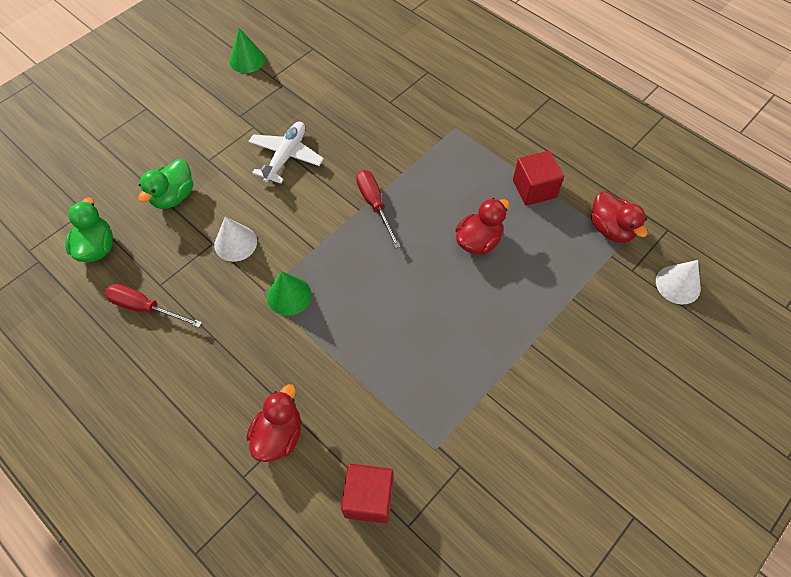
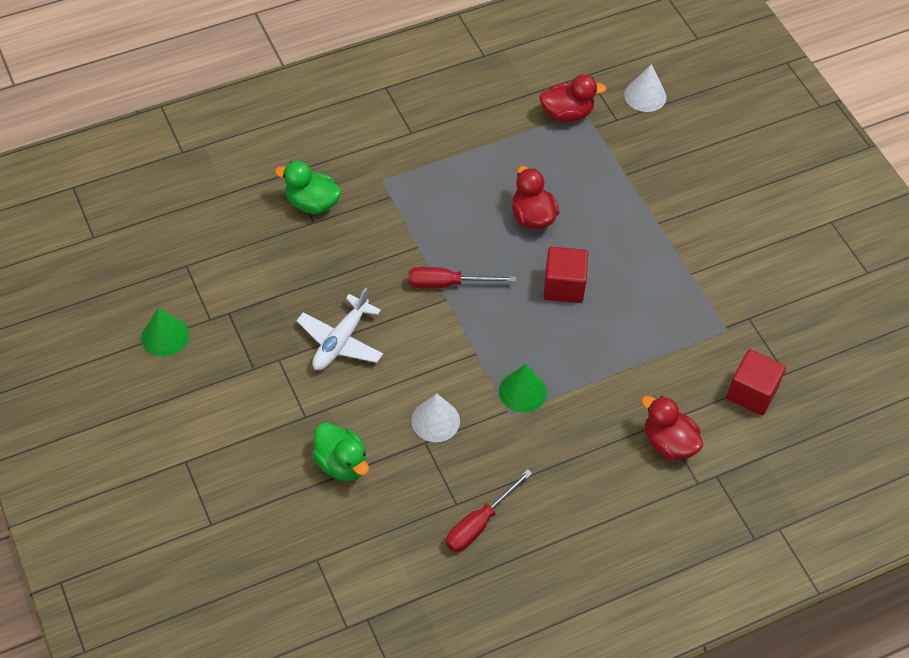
camera: 70 degrees left, 5 degrees down
green duck [65,197,113,262] -> green duck moved to [275,161,342,214]
white plane [248,122,324,184] -> white plane turned 105 degrees counterclockwise [296,288,383,370]
red cube [513,151,564,205] -> red cube moved to [544,247,588,303]

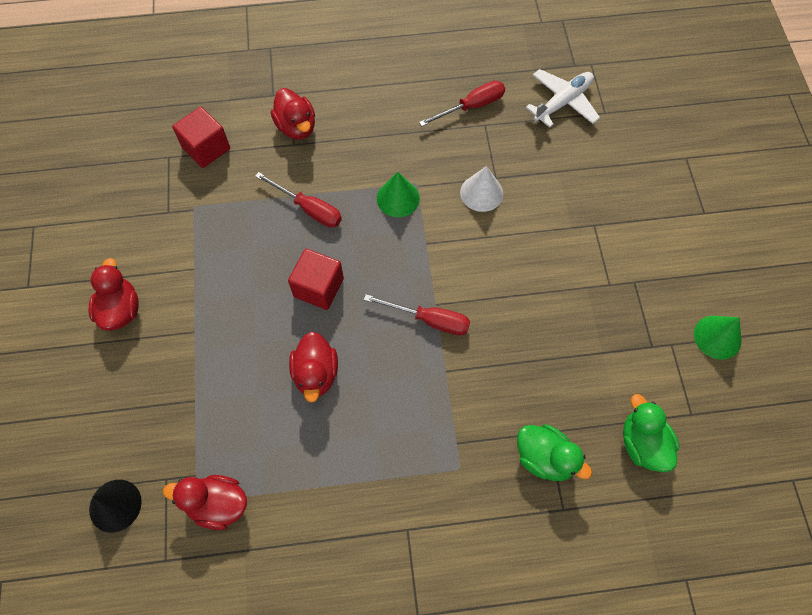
camera: 160 degrees left, 10 degrees up
white plane [296,288,383,370] -> white plane moved to [526,69,600,128]
green duck [312,422,369,481] -> green duck moved to [623,394,680,472]
white cone [624,64,666,112] -> black cone [89,480,142,532]
none -> red duck [89,258,139,331]
none -> red screwdriver [255,172,342,228]

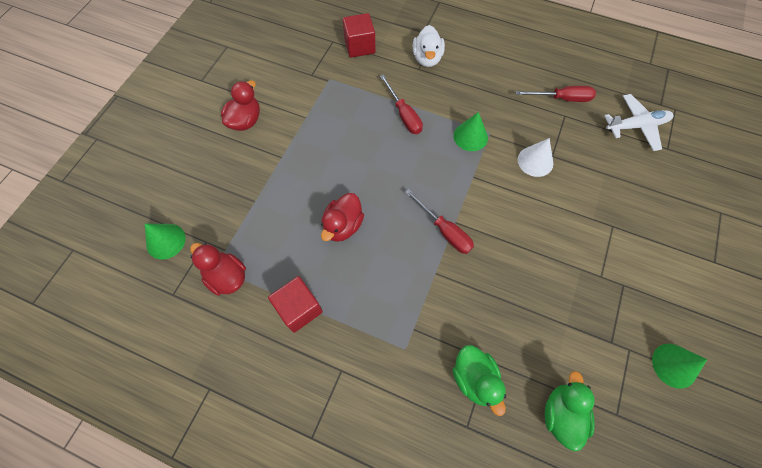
camera: 30 degrees right, 0 degrees up
black cone [89,480,142,532] -> green cone [145,224,186,259]
red duck [271,88,315,140] -> white duck [413,25,445,67]
red cube [288,249,344,310] -> red cube moved to [268,276,323,333]

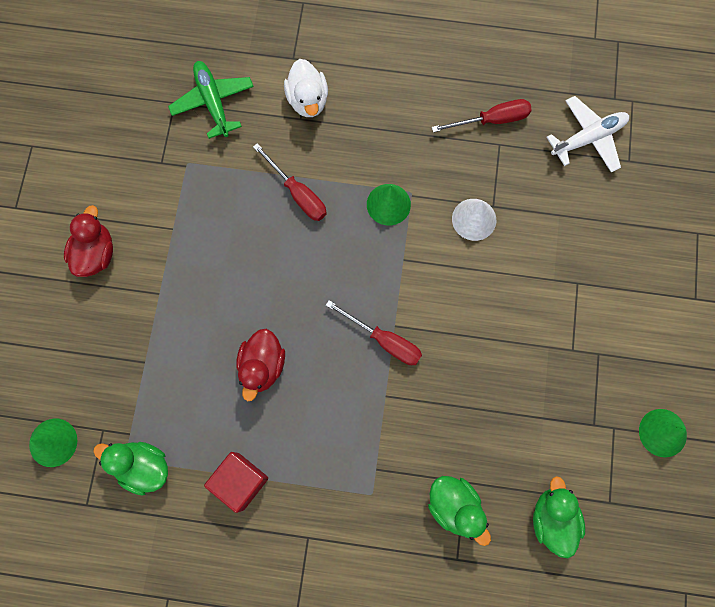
camera: 15 degrees left, 10 degrees up
red duck [190,243,246,296] -> green duck [93,442,168,496]
red cube [343,13,375,58] -> green plane [168,61,254,139]

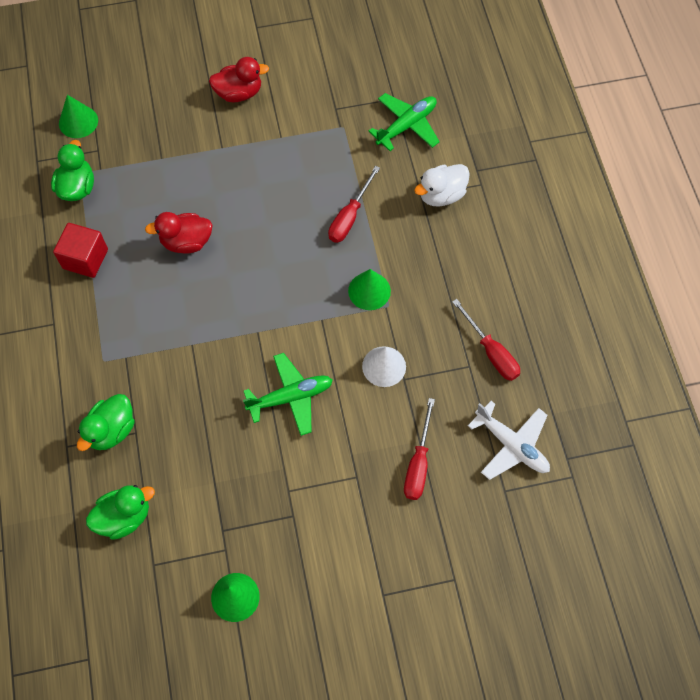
camera: 70 degrees right, 10 degrees down
red screwdriver [326,300,422,365] -> red screwdriver moved to [404,398,435,500]
none -> green plane [243,353,333,436]

